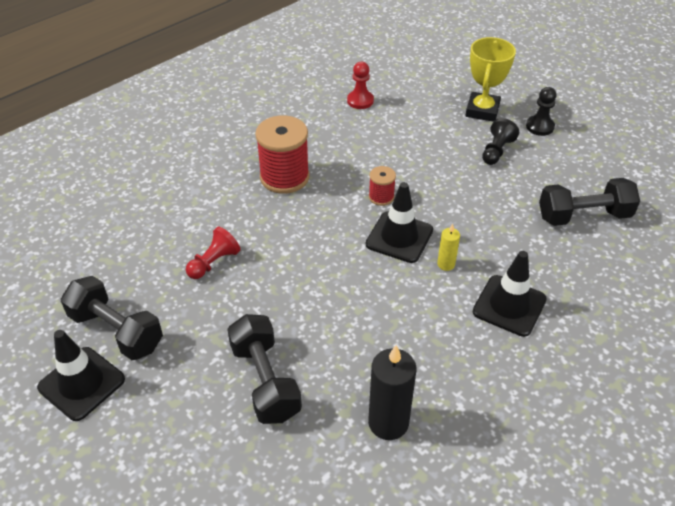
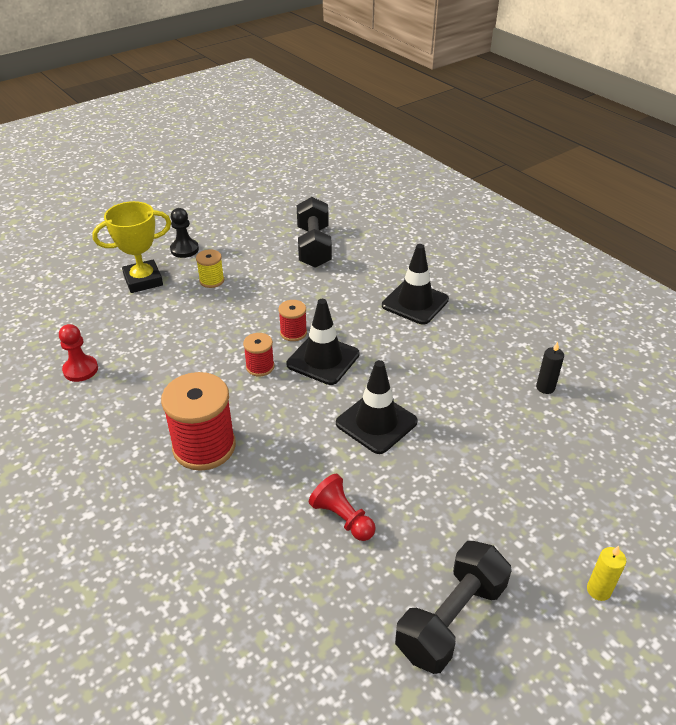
camera: 85 degrees left, 5 degrees down
black traffic cone [37,330,125,421] -> black traffic cone moved to [336,360,418,454]
black dumbbell [227,314,302,424] -> none
black candle [368,345,416,440] -> black candle [536,342,564,394], size x0.52
yellow candle [437,224,460,271] -> yellow candle moved to [587,546,626,601]
yellow trophy [466,37,516,122] -> yellow trophy turned 45 degrees counterclockwise [92,201,171,293]
black pawn [482,118,519,165] -> yellow spool [196,249,224,288]
none -> red spool [279,300,307,341]

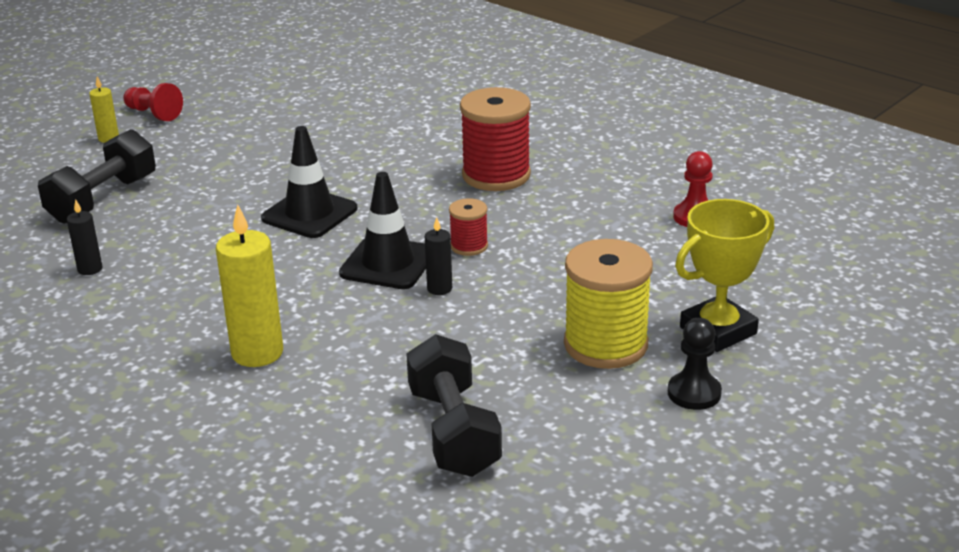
camera: 170 degrees right, 10 degrees down
yellow spool [196,249,224,288] -> yellow spool [564,239,653,369], size x1.98
red spool [279,300,307,341] -> black candle [425,217,452,295]
red pawn [309,474,376,541] -> red pawn moved to [123,83,183,121]
black traffic cone [382,244,449,325] -> yellow candle [216,205,283,367]
black dumbbell [395,541,512,674] -> black dumbbell moved to [38,129,156,224]

